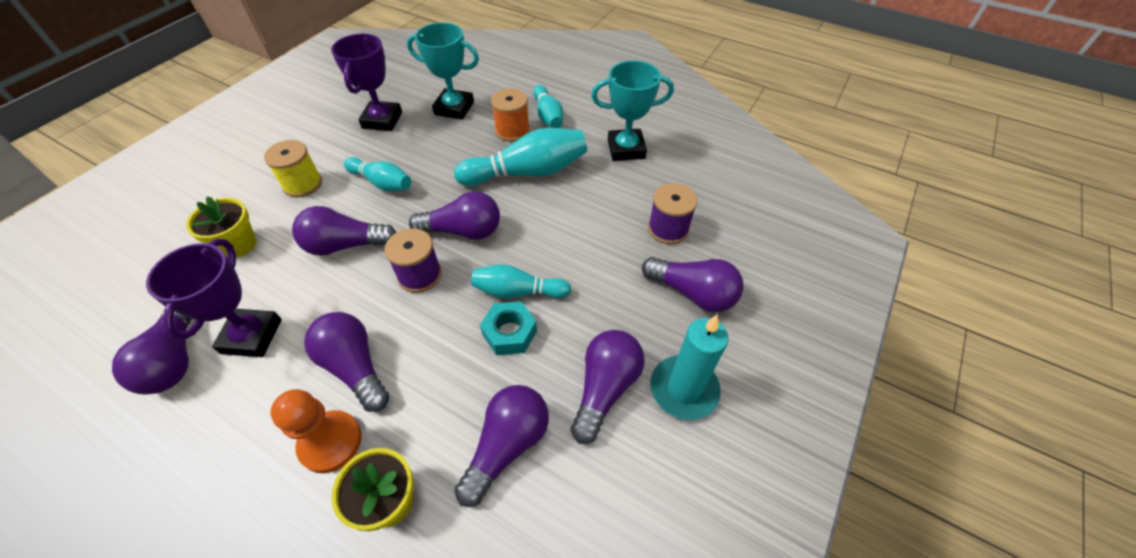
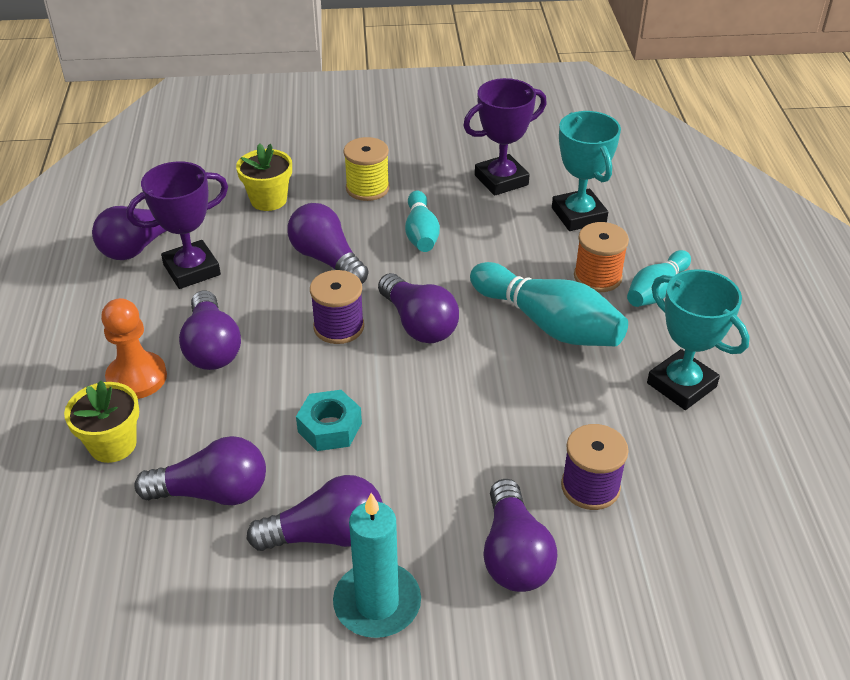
camera: 55 degrees right, 10 degrees down
purple light bulb [304,312,389,412] -> purple light bulb turned 150 degrees clockwise [179,290,241,370]
turquoise bowling pin [471,264,571,298] -> none

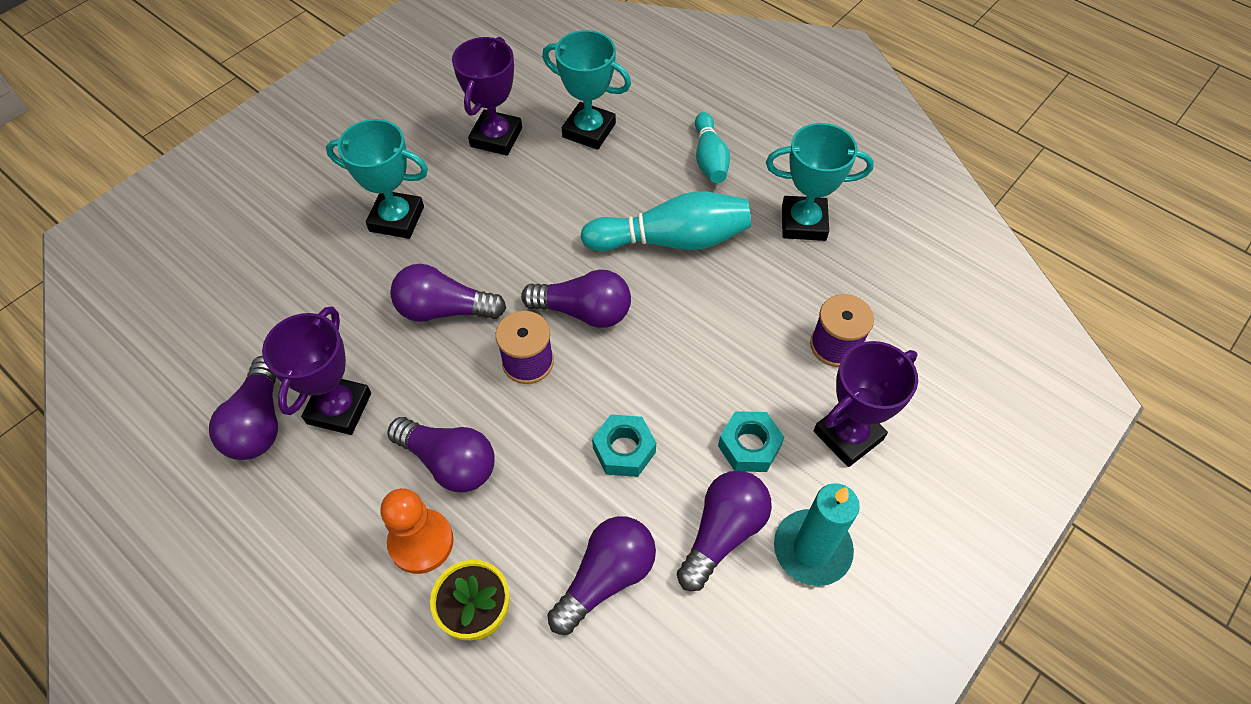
camera: 45 degrees left, 15 degrees up
yellow flower pot [236,143,292,211] -> none
yellow spool [343,137,390,201] -> turquoise trophy [326,119,428,239]
turquoise bowling pin [405,191,440,252] -> none
purple light bulb [483,479,558,592] -> purple trophy [813,341,918,467]
orange spool [574,222,629,292] -> none
none -> turquoise nut [718,411,784,472]

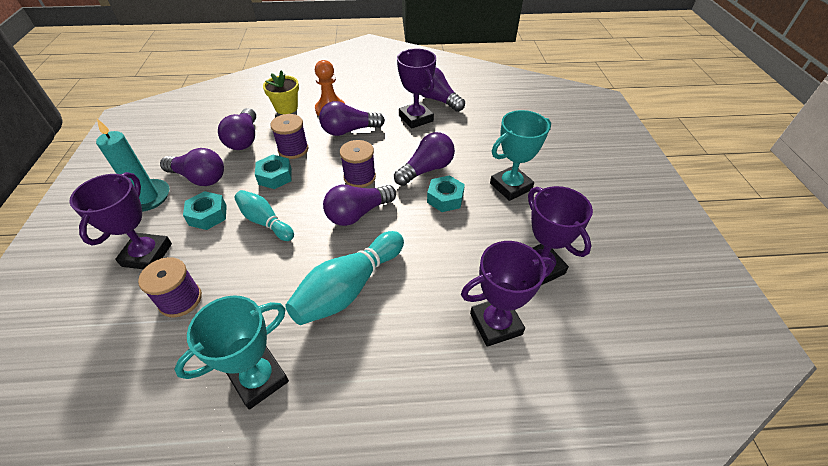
camera: 135 degrees right, 10 degrees down
turquoise trophy [542,30,631,150] -> purple trophy [461,241,555,347]
purple light bulb [677,471,772,591] -> purple light bulb turned 60 degrees counterclockwise [160,148,224,186]
turquoise bowling pin [695,112,730,183] -> turquoise bowling pin moved to [235,190,294,241]
none -> purple spool [271,114,308,159]
none -> turquoise nut [427,175,465,212]

